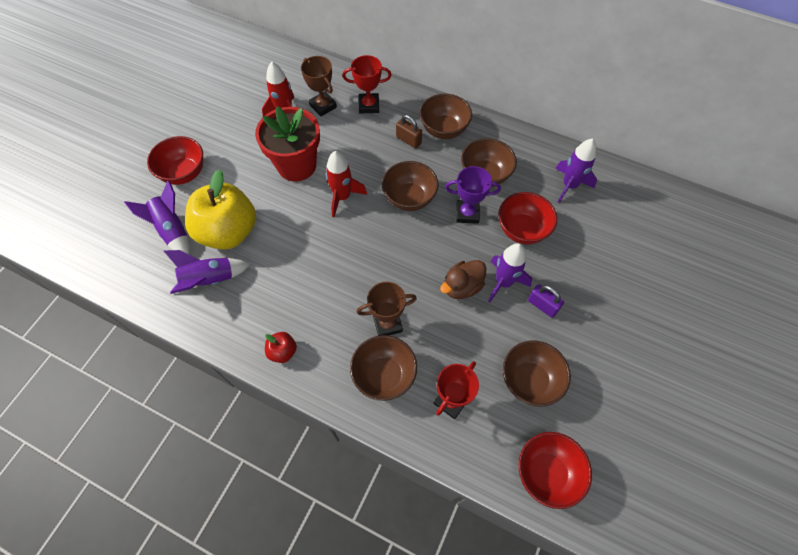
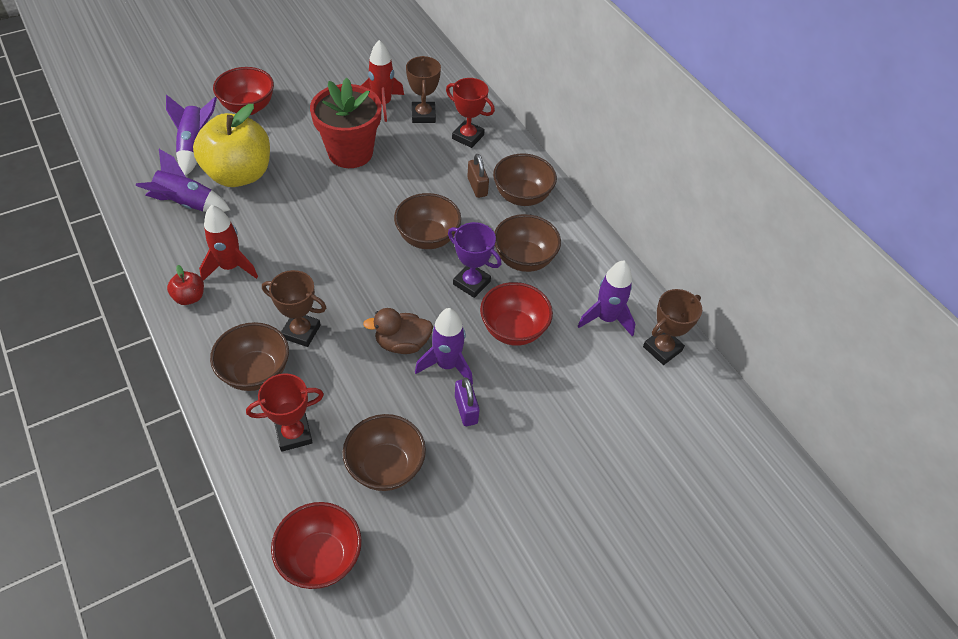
camera: 30 degrees right, 10 degrees down
red rocket [326,151,367,217] -> red rocket moved to [199,205,258,281]
none -> brown trophy [643,289,702,365]

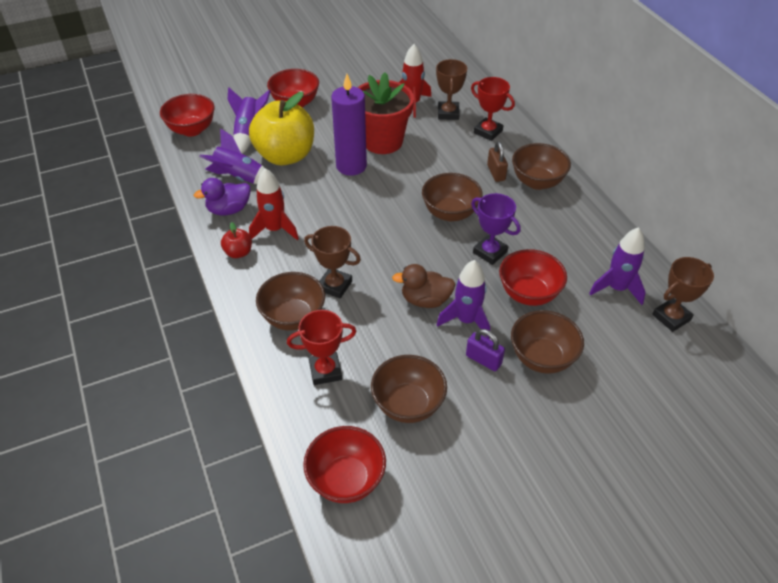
camera: 10 degrees right, 5 degrees down
purple padlock [455,377,480,426] -> purple padlock turned 45 degrees counterclockwise [466,329,505,371]
brown bowl [494,214,561,272] -> brown bowl moved to [511,310,584,374]
none -> red bowl [160,94,215,137]
none -> purple duck [194,178,251,216]
none -> purple candle [331,74,367,176]

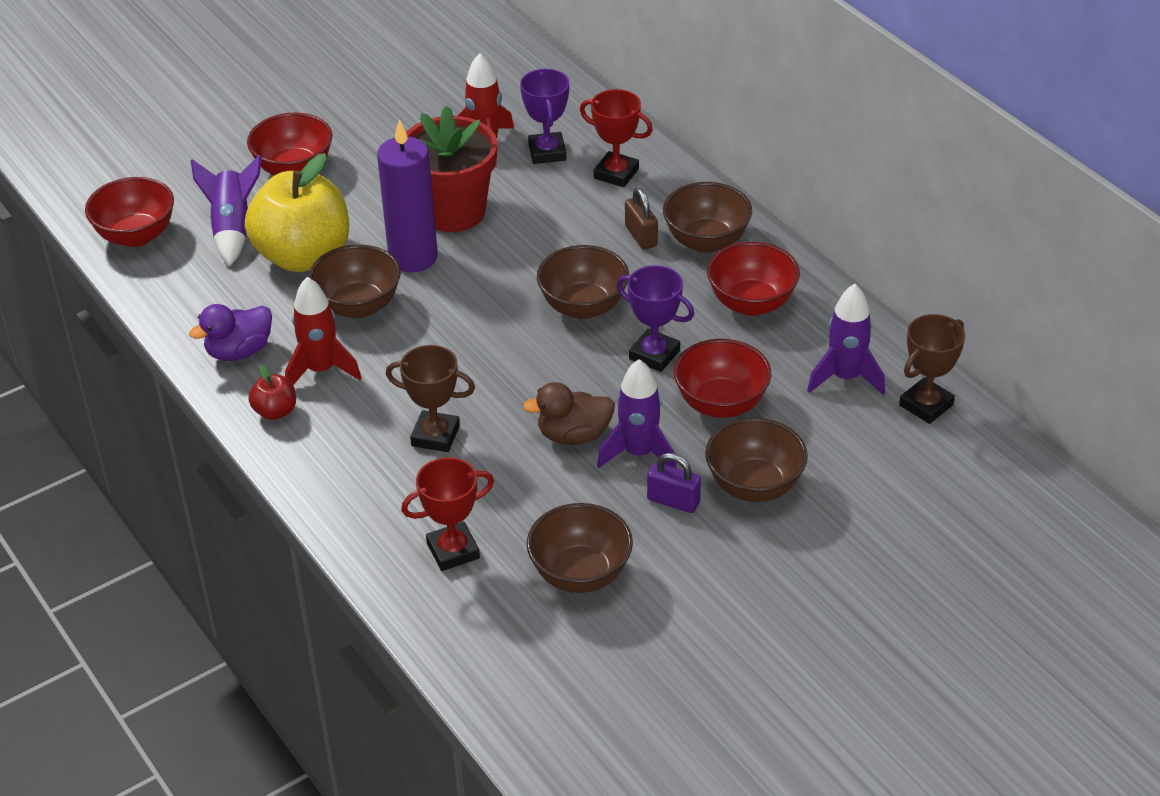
camera: 10 degrees left, 5 degrees down
purple rocket [199,128,265,184] -> none
brown bowl [256,272,325,331] -> brown bowl moved to [308,245,401,318]
red bowl [303,426,386,503] -> red bowl moved to [707,242,800,316]
brown trophy [436,59,467,120] -> purple trophy [520,69,569,164]

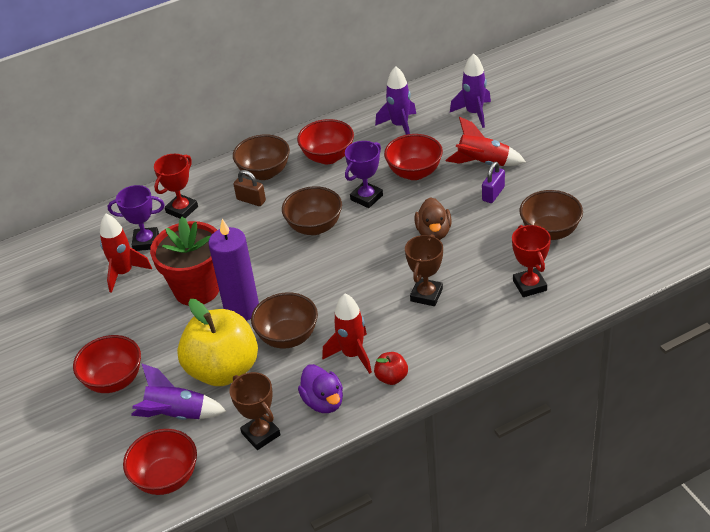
camera: 80 degrees left, 0 degrees up
purple rocket [597,359,677,468] -> purple rocket moved to [450,53,491,128]
brown padlock [625,188,658,250] -> brown padlock turned 45 degrees clockwise [233,170,266,206]
brown bowl [705,418,808,502] -> red rocket [446,117,526,166]
brown trophy [899,314,965,424] -> brown trophy moved to [229,372,281,450]

